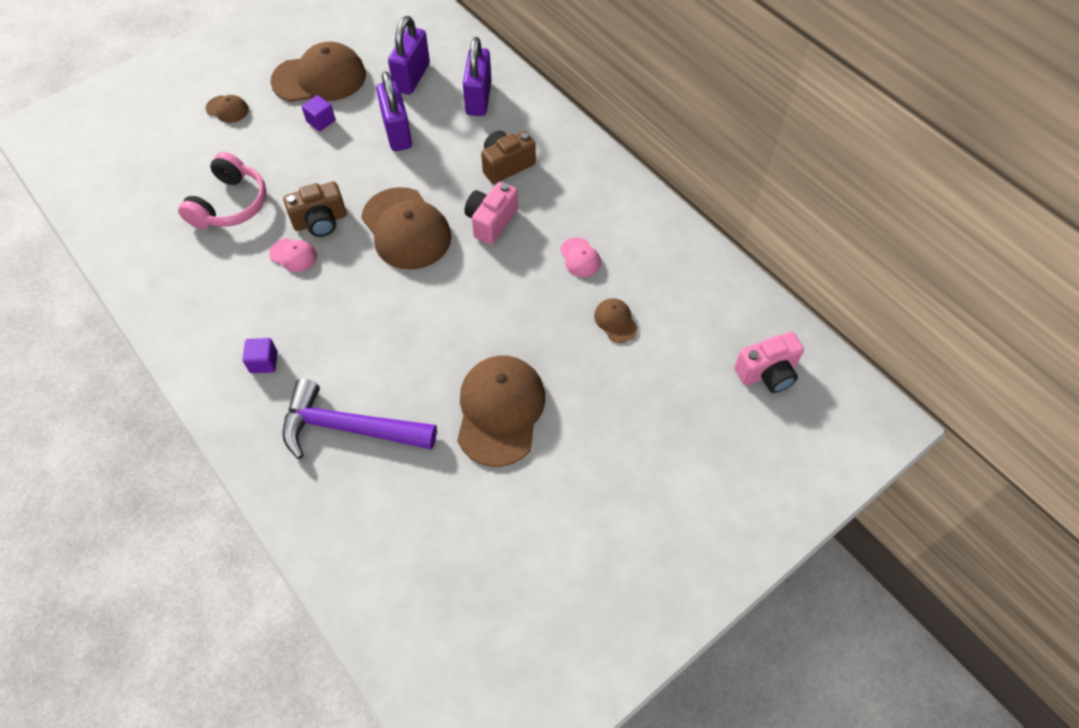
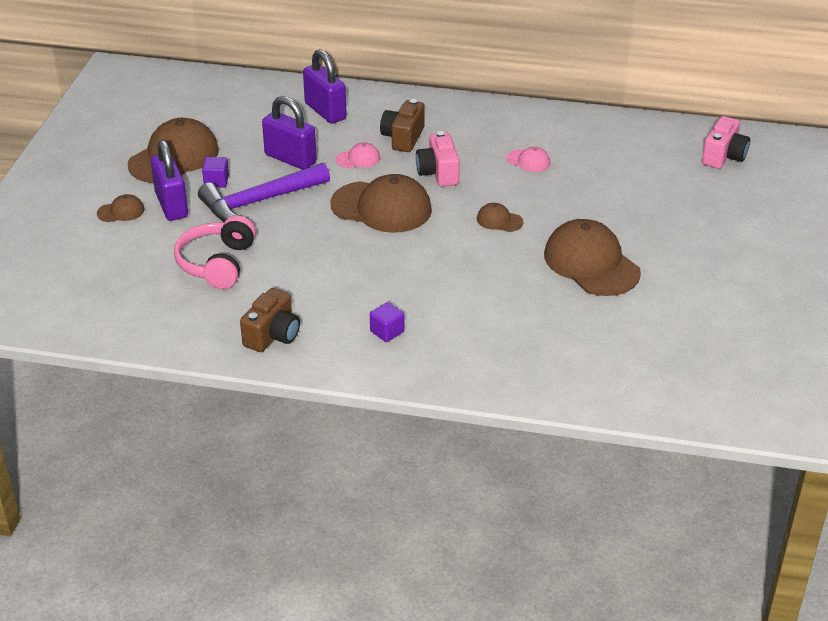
camera: 40 degrees left, 20 degrees down
pink headphones [178,152,267,229] -> pink headphones turned 150 degrees counterclockwise [174,216,256,289]
pink cap [269,238,317,272] -> pink cap moved to [336,142,380,168]
purple hammer [282,379,437,459] -> purple hammer moved to [198,163,330,222]
brown camera [283,182,347,237] -> brown camera moved to [240,288,300,352]
purple padlock [388,16,430,95] -> purple padlock moved to [151,140,188,221]
brown cap [594,298,638,343] -> brown cap moved to [477,203,523,232]

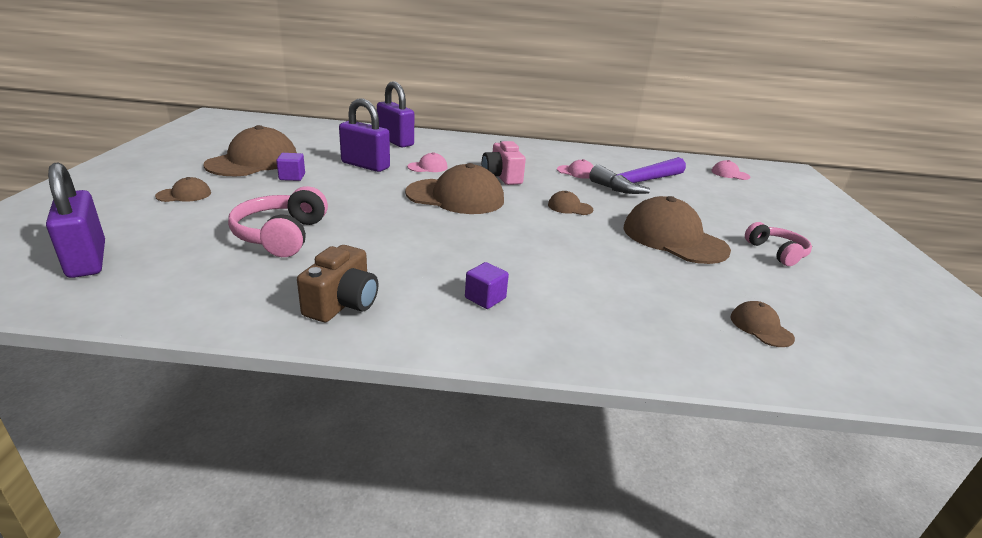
camera: 10 degrees left, 10 degrees down
purple padlock [151,140,188,221] -> purple padlock moved to [46,162,105,278]
purple hammer [198,163,330,222] -> purple hammer moved to [589,157,686,194]
brown camera [380,99,425,152] -> none
pink camera [702,116,750,169] -> pink cap [711,160,750,180]
none -> brown cap [731,301,795,347]
none -> pink headphones [745,222,812,266]

